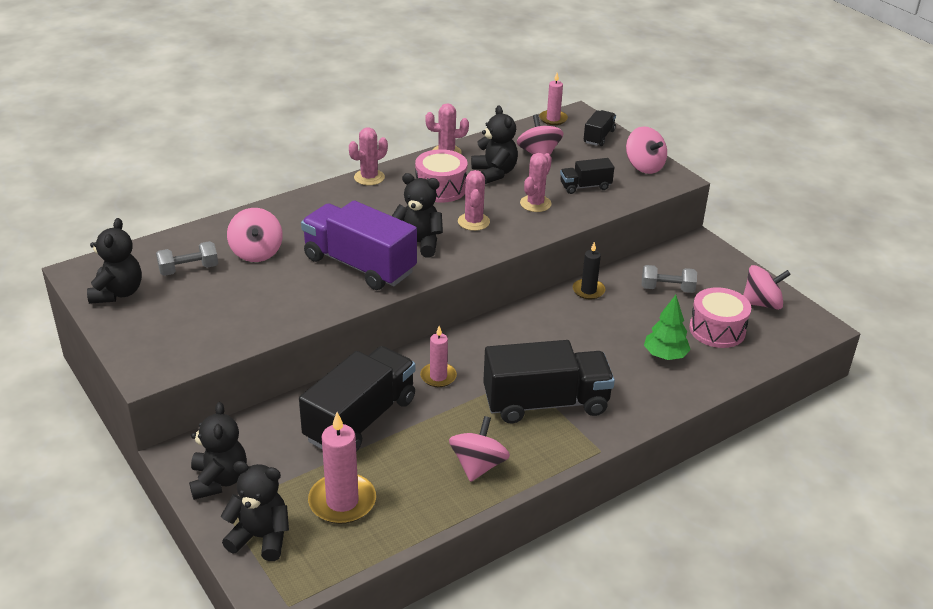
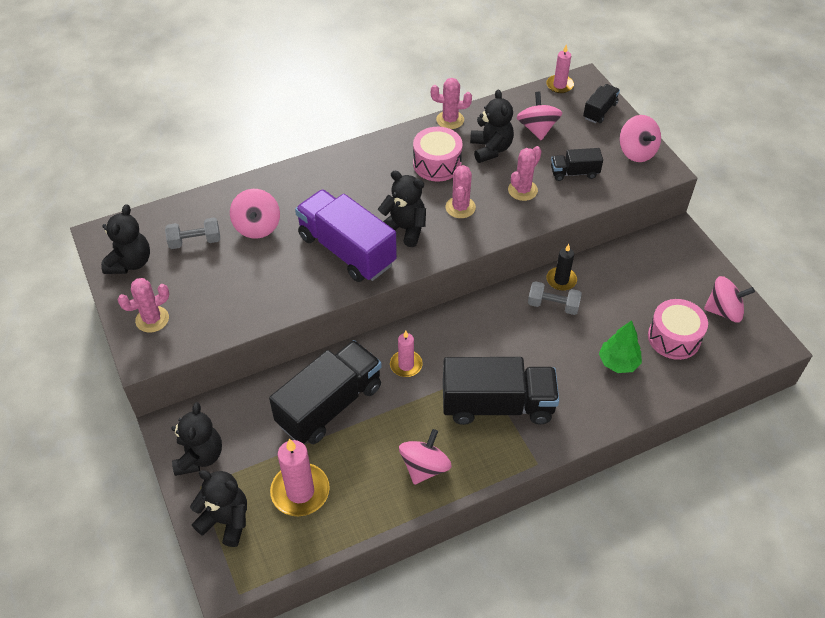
camera: 10 degrees right, 15 degrees up
pink cactus [349,127,388,185] -> pink cactus moved to [118,278,169,333]
grey dumbbell [642,265,697,293] -> grey dumbbell moved to [528,281,582,315]

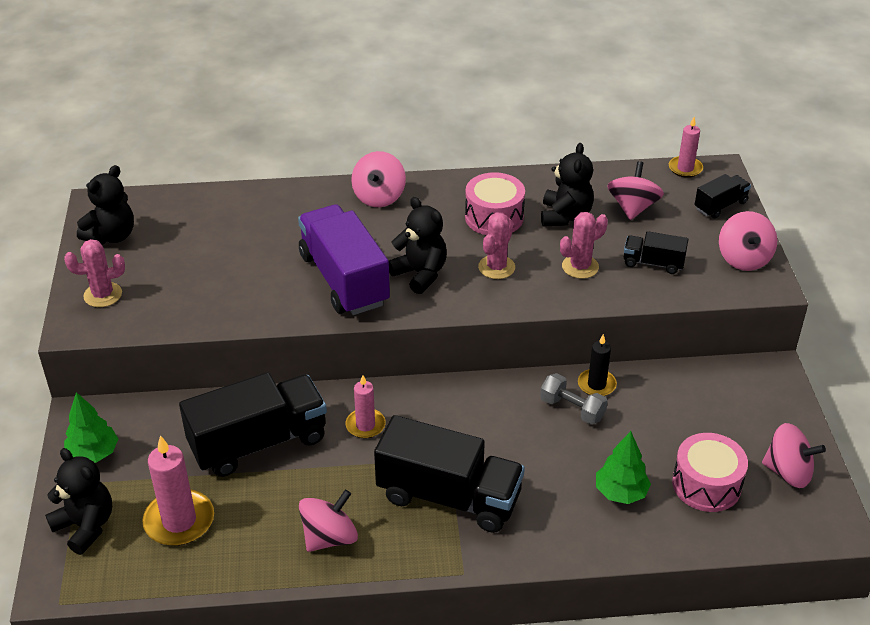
camera: 20 degrees right, 10 degrees down
grey dumbbell [165,218,220,249] -> none
black teddy bear [172,402,222,476] -> green tree [64,392,118,463]
pink spinning top [230,189,280,239] -> pink spinning top moved to [351,151,406,207]
pink cactus [431,78,472,129] -> none

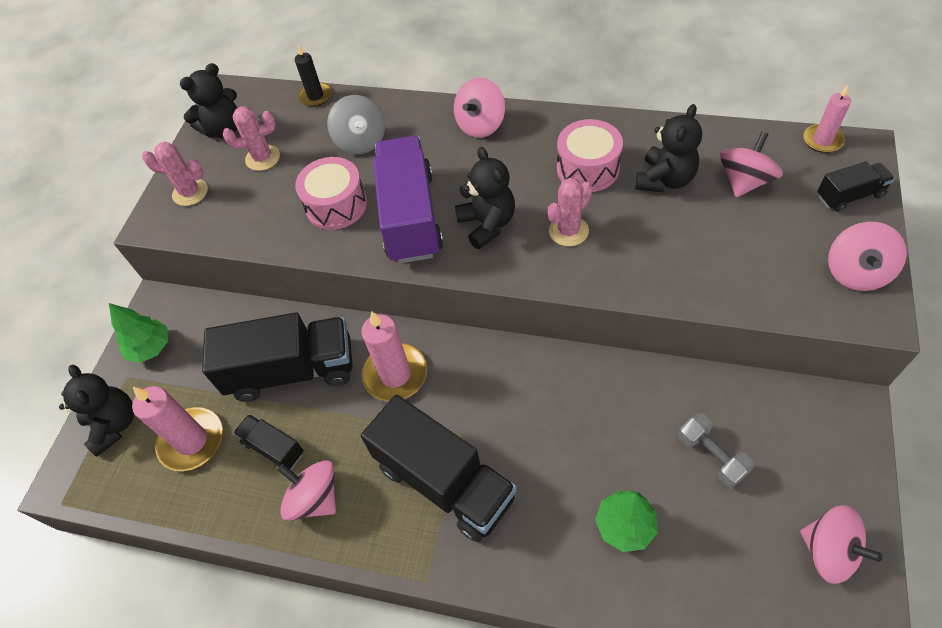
camera: 25 degrees right, 15 degrees up
pink spinning top [299,490,358,552] -> pink spinning top turned 120 degrees counterclockwise [278,460,336,521]
pink candle [346,375,386,438] -> pink candle [361,311,427,402], size x1.64
grey dumbbell [540,373,608,424] -> grey dumbbell moved to [678,413,755,488]
pink cactus [560,212,608,279] -> pink cactus moved to [223,106,280,171]
black candle [578,334,617,396] -> black candle moved to [295,45,332,107]
black truck [624,231,689,274] -> black truck moved to [233,414,304,469]
pink drum [672,433,748,512] -> pink drum moved to [295,157,367,230]
none -> grey spinning top [327,95,385,154]

